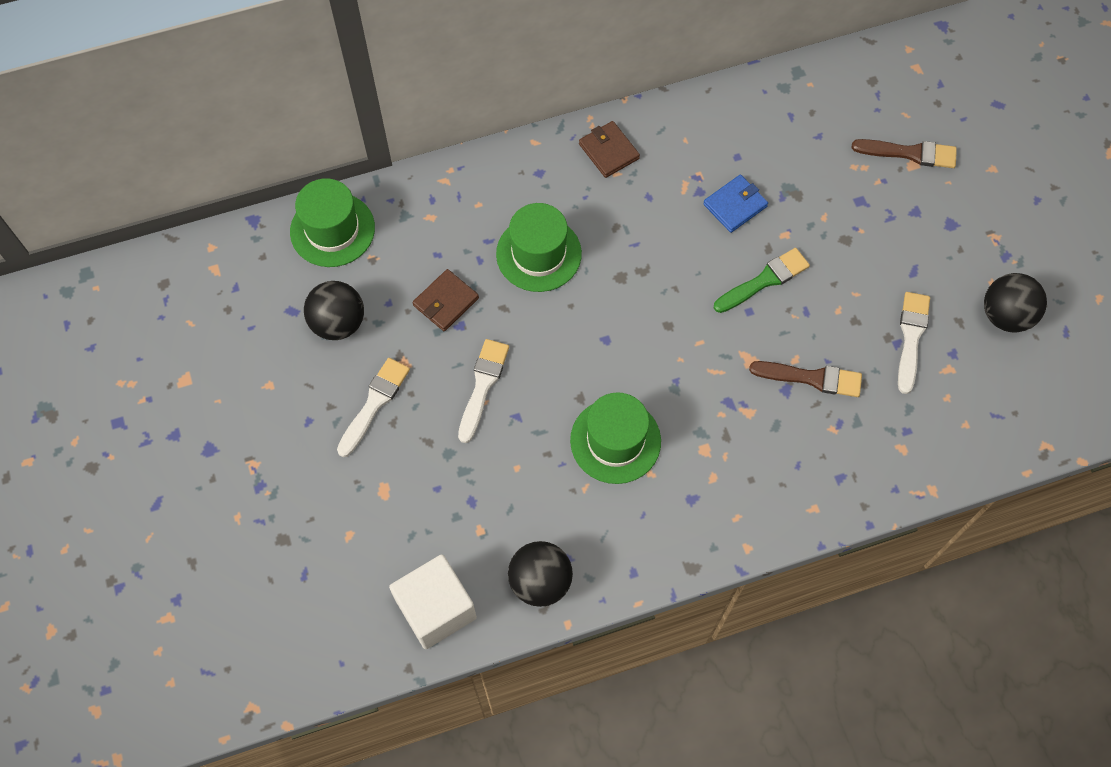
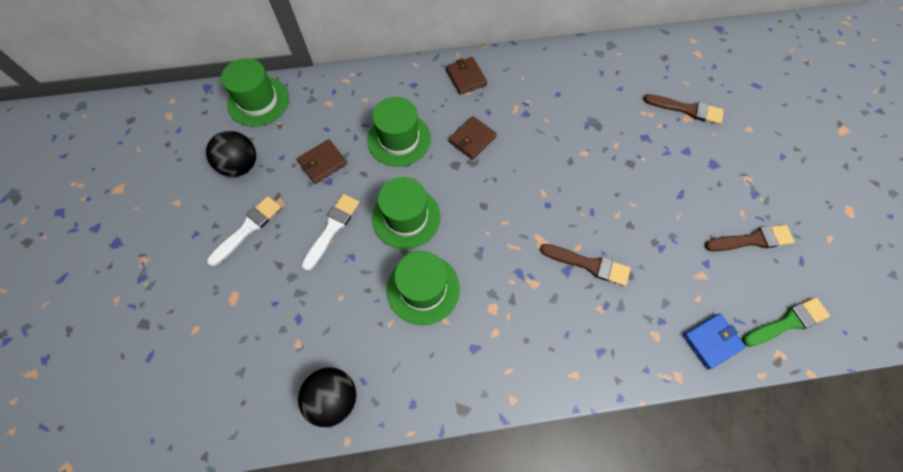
camera: 10 degrees right, 0 degrees up
white cube [389,554,477,649] -> none
blue wallet [703,175,768,233] -> blue wallet moved to [683,313,746,370]
green brush [714,248,810,313] -> green brush moved to [742,297,830,347]
white brush [898,292,930,394] -> none
black ball [984,273,1047,332] -> brown brush [705,225,795,251]
none -> green hat [372,177,440,249]
none -> brown wallet [449,116,497,160]

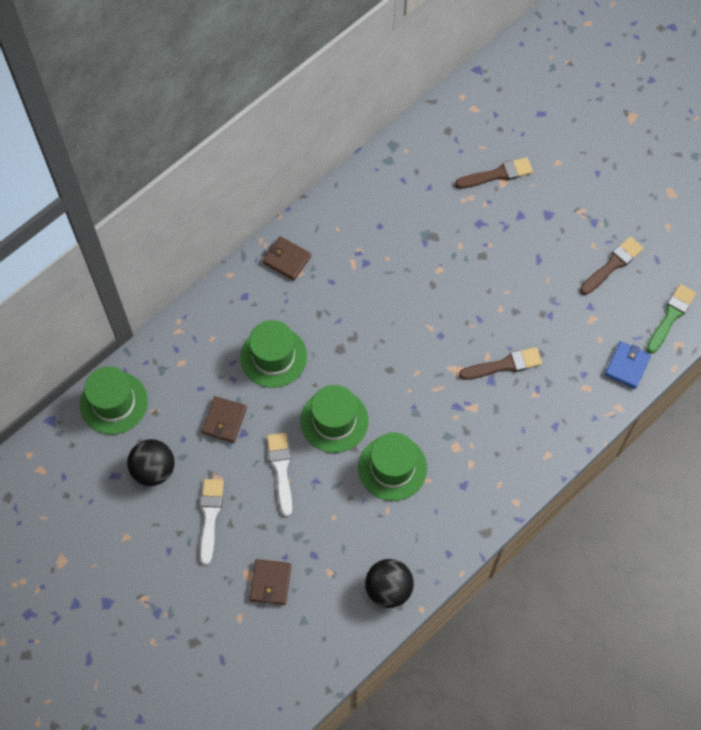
camera: 35 degrees left, 0 degrees up
brown wallet [449,116,497,160] -> brown wallet moved to [249,559,291,605]

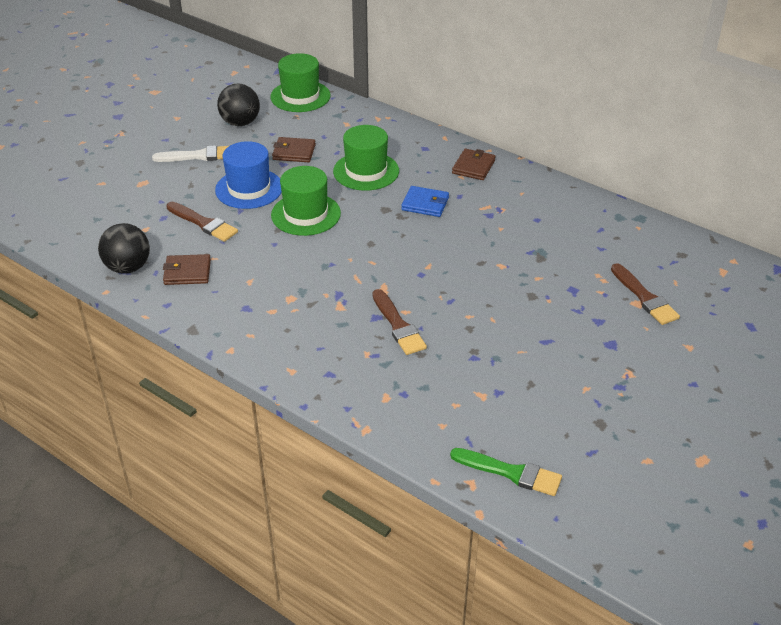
camera: 80 degrees right, 25 degrees down
brown wallet [249,559,291,605] -> brown wallet moved to [163,254,211,285]
white brush [267,433,292,517] -> blue hat [215,141,282,209]
green hat [358,432,427,501] -> none
brown brush [580,236,643,295] -> brown brush moved to [167,202,238,242]
blue wallet [605,341,651,389] -> blue wallet moved to [401,186,449,217]

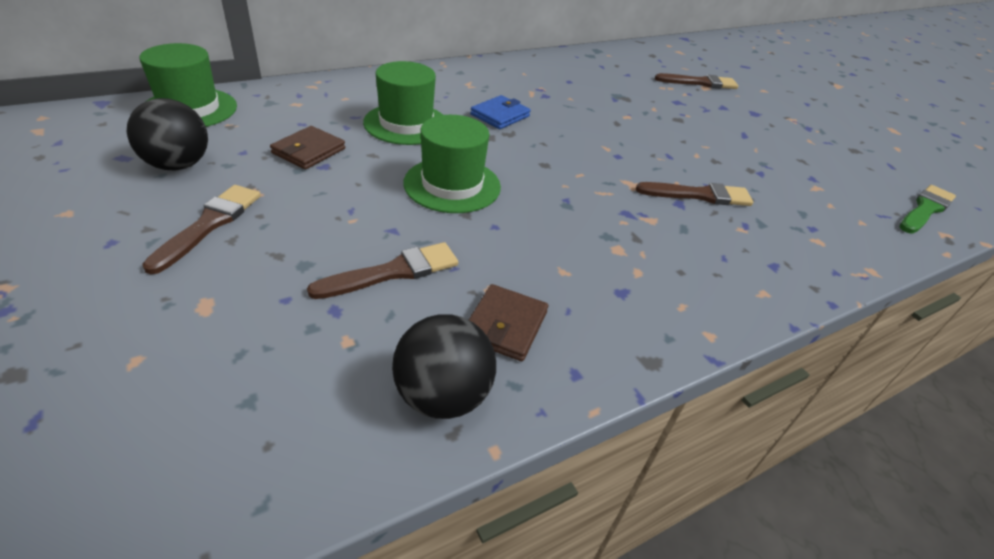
camera: 70 degrees left, 0 degrees up
white brush [152,145,229,162] -> brown brush [143,185,261,274]
blue hat [215,141,282,209] -> none
brown wallet [452,149,496,180] -> none

